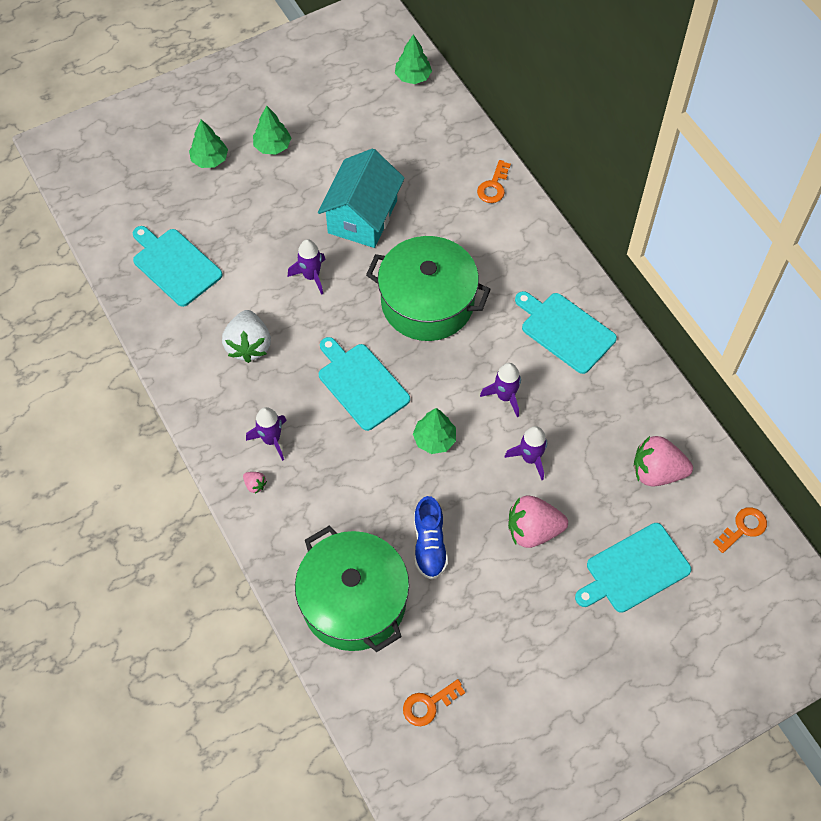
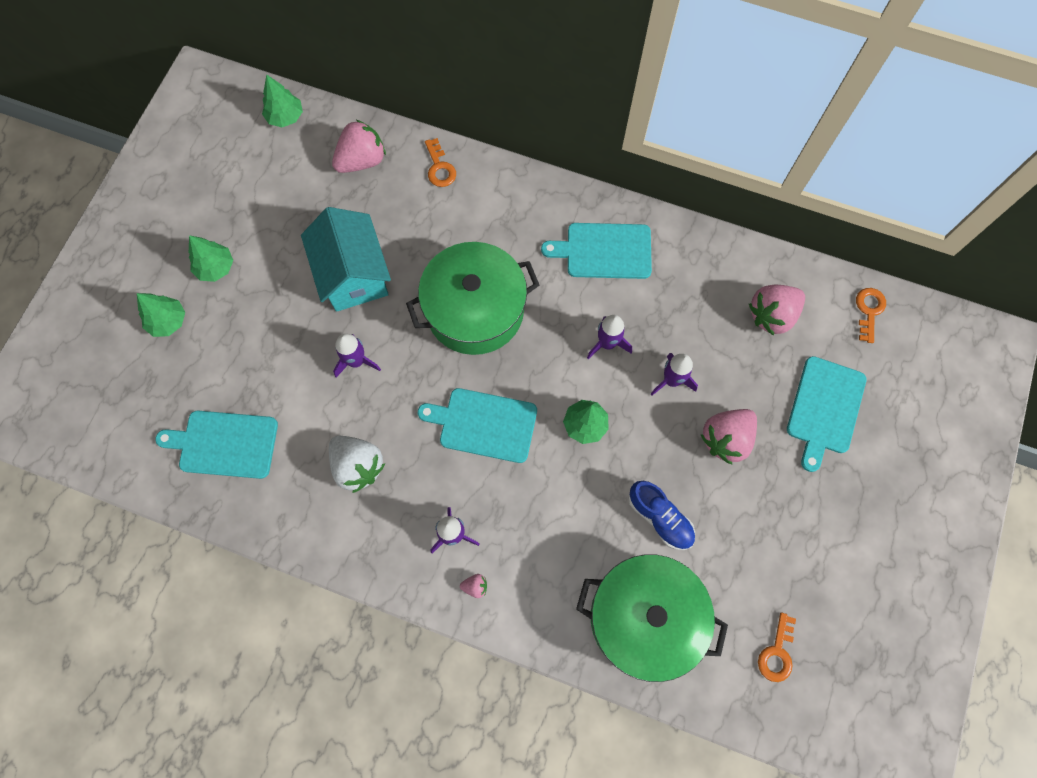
camera: 40 degrees left, 10 degrees up
none -> pink strawberry [332,120,386,173]

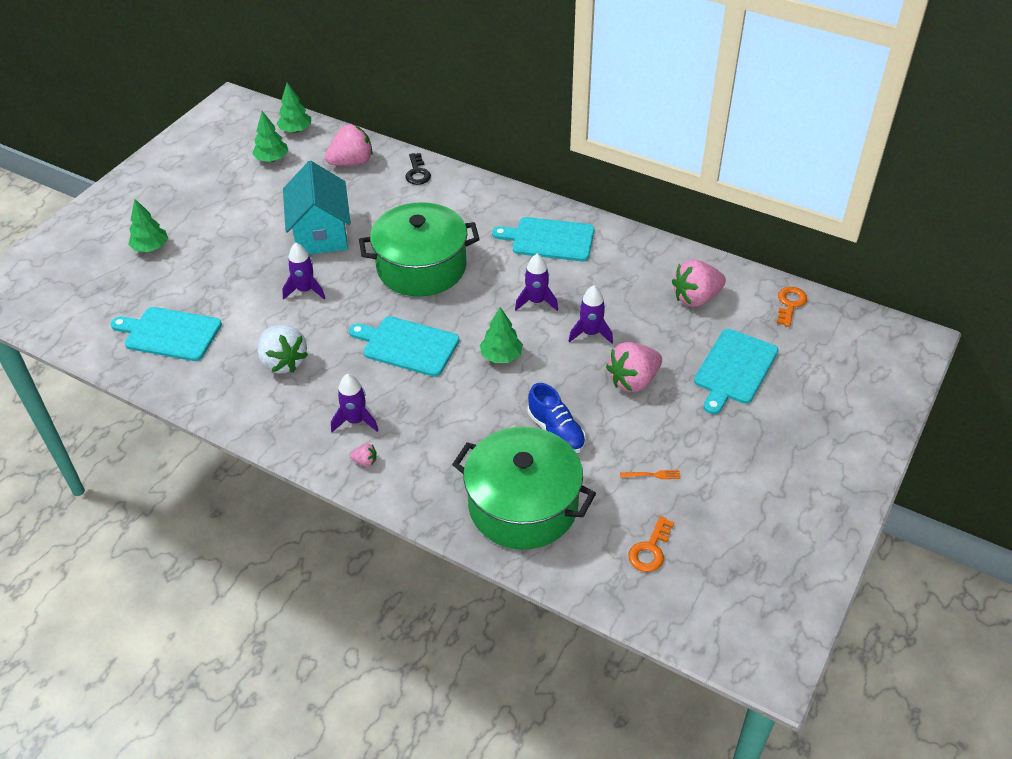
camera: 10 degrees right, 25 degrees down
green tree [189,235,233,282] -> green tree moved to [252,111,288,162]
orange key [425,138,456,187] -> black key [405,153,431,185]
none -> orange fork [620,470,681,479]

